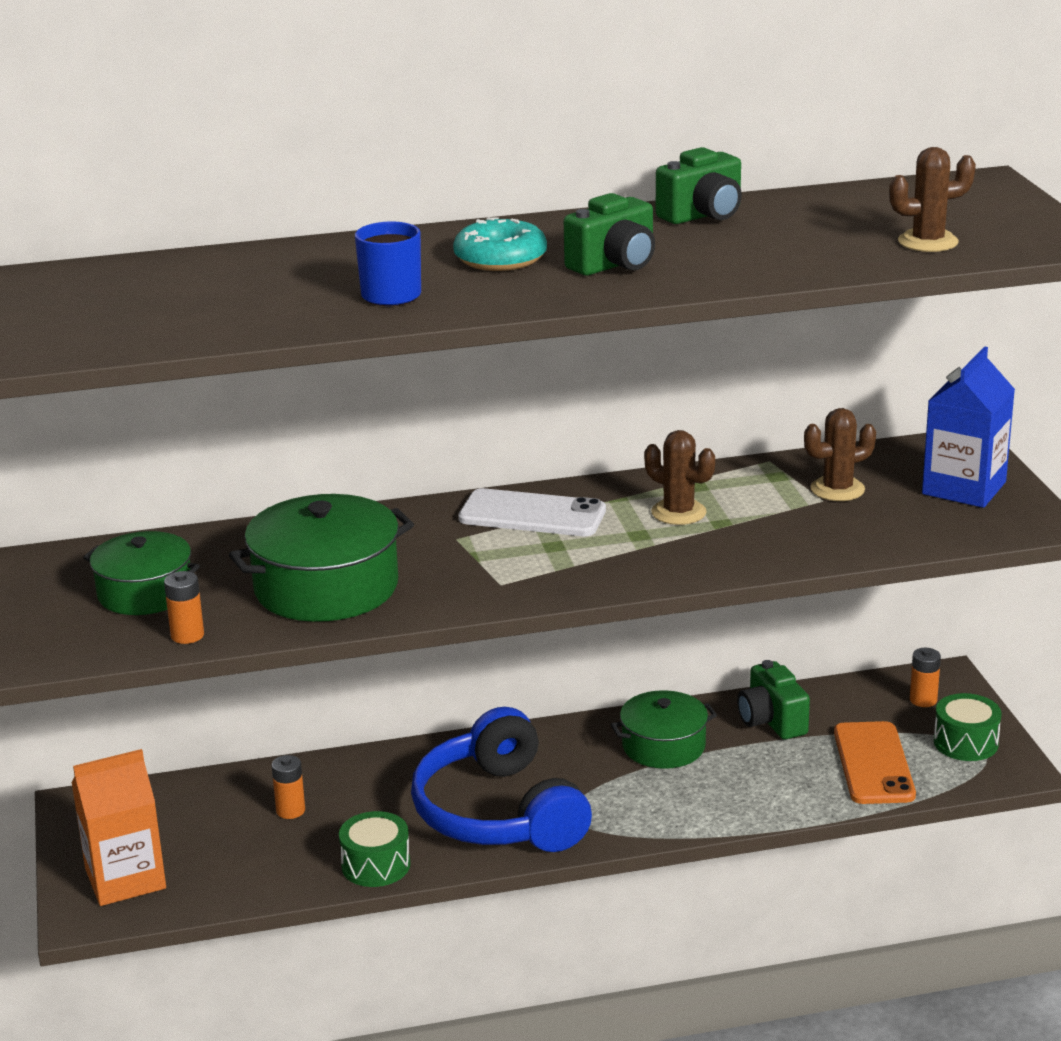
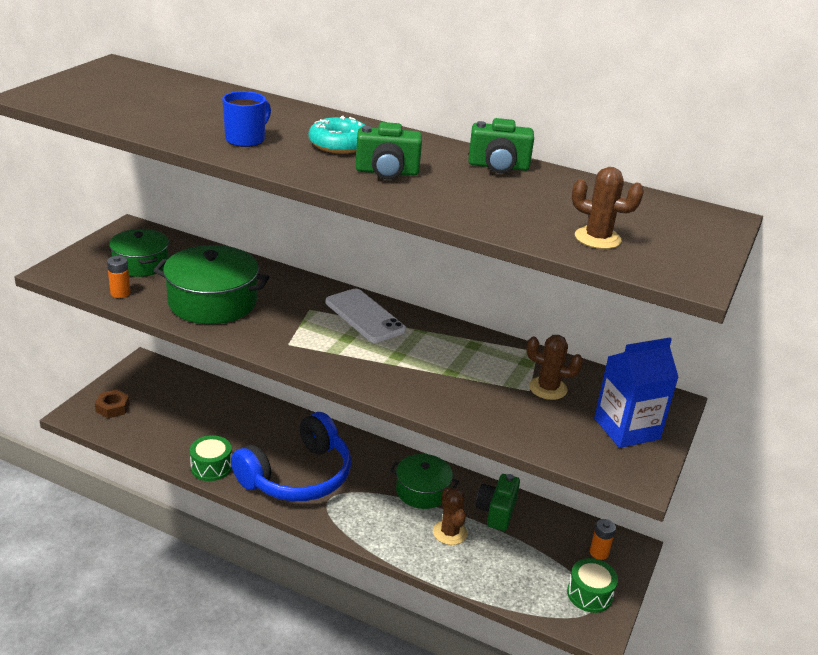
camera: 35 degrees right, 5 degrees up
orange carton [72,749,166,906] -> brown nut [95,389,130,418]
orange battery [271,755,305,819] -> none
blue headphones [411,707,592,852] -> blue headphones turned 150 degrees counterclockwise [231,412,351,501]
brown cactus [644,430,715,525] -> brown cactus moved to [433,487,467,545]
orange phone [834,721,916,804] -> none

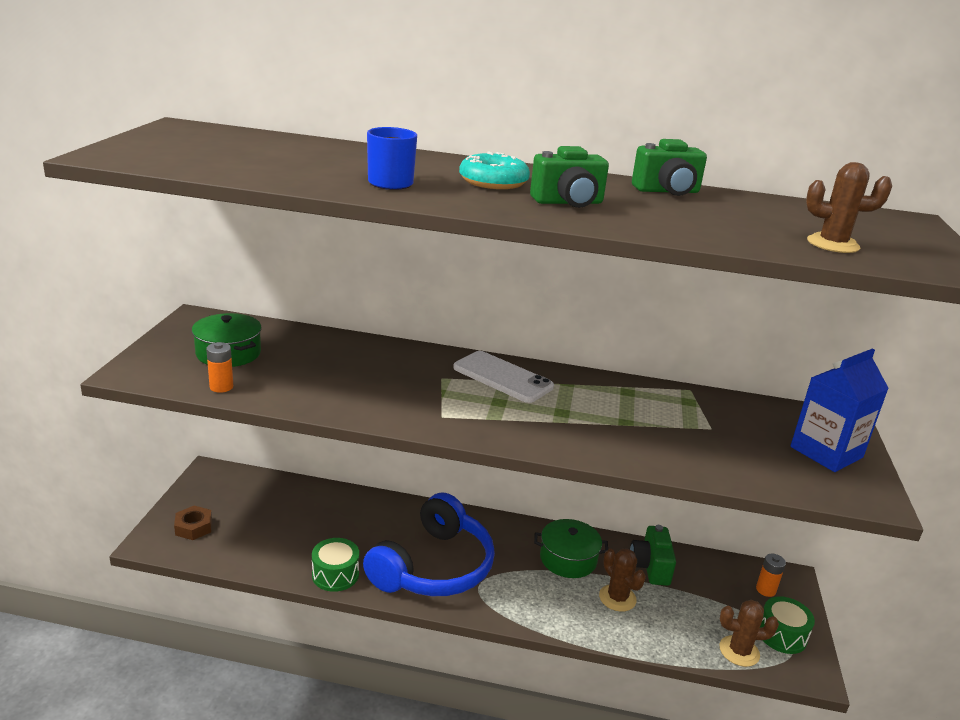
camera: 15 degrees left, 5 degrees down
green pot [153,245,269,324] -> none
brown cactus [526,335,583,400] -> brown cactus moved to [719,600,779,667]

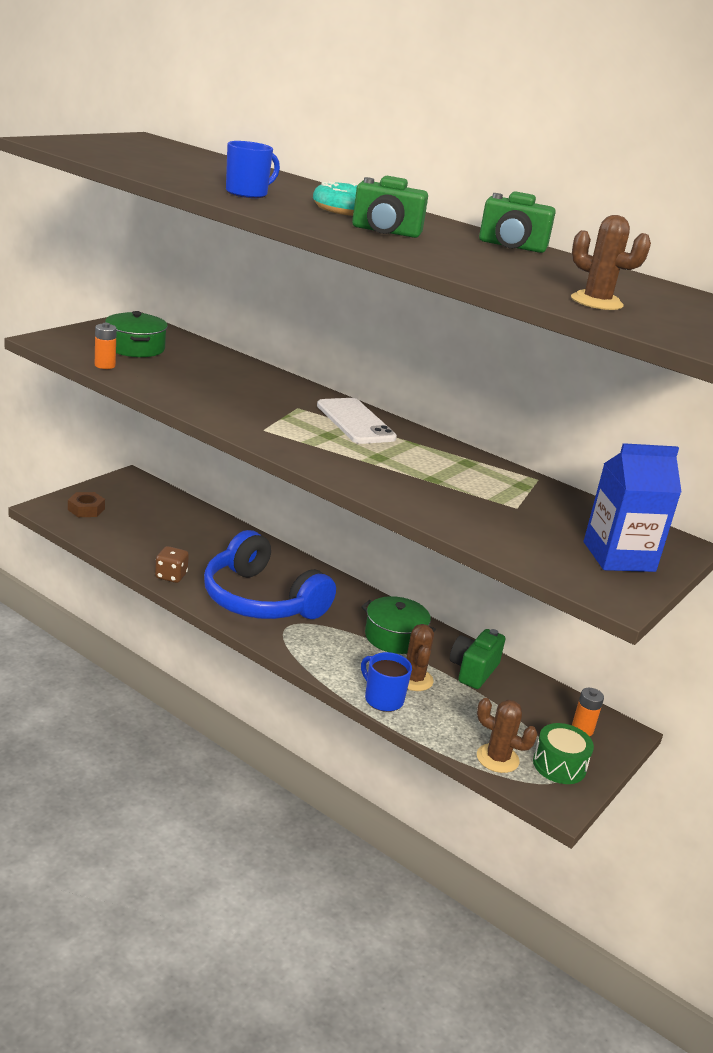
camera: 25 degrees right, 0 degrees up
green drum [312,538,359,592] -> brown dice [155,546,189,583]
blue headphones [363,493,495,596] -> blue headphones turned 75 degrees clockwise [204,530,336,619]
none -> blue mug [361,652,412,712]

